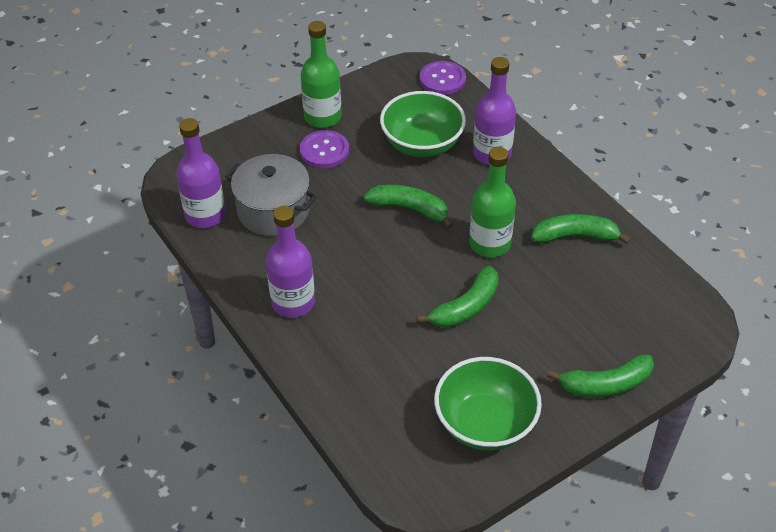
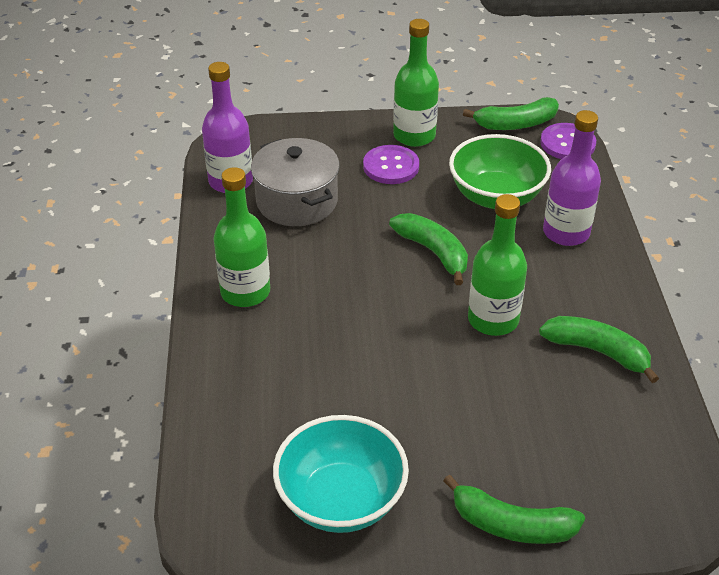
camera: 30 degrees right, 5 degrees down
purple bottle [266,206,315,318] -> green bottle [214,167,270,307]
green banana [417,266,499,328] -> green banana moved to [463,97,559,130]
green bowl [434,357,542,451] -> turquoise bowl [273,415,409,533]

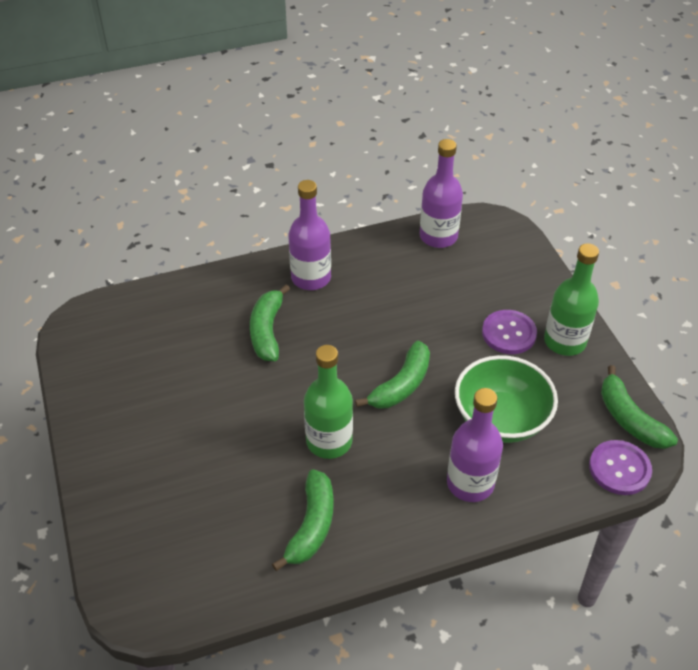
camera: 75 degrees right, 5 degrees up
green bottle [214,167,270,307] -> purple bottle [288,180,331,290]
grey pot [251,138,340,226] -> none
turquoise bowl [273,415,409,533] -> none
green banana [443,475,585,544] -> green banana moved to [250,285,290,361]

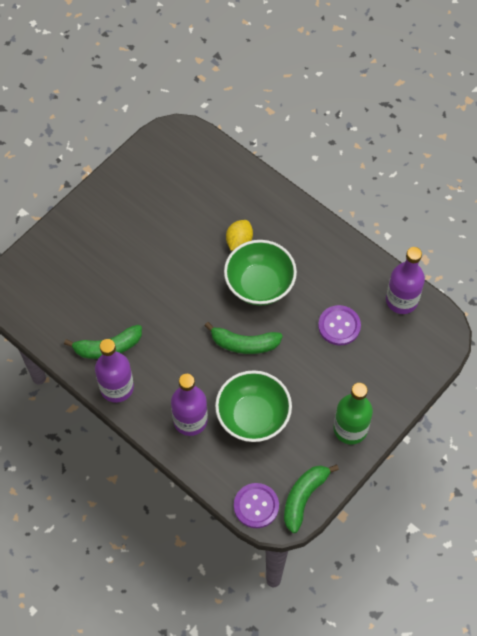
camera: 60 degrees right, 15 degrees up
green banana [250,285,290,361] -> yellow lemon [226,220,253,251]
purple bottle [288,180,331,290] -> purple bottle moved to [95,339,134,403]
green bottle [304,345,353,459] -> none
purple button [482,310,537,354] -> purple button moved to [318,305,361,346]
none -> green bowl [224,240,297,306]

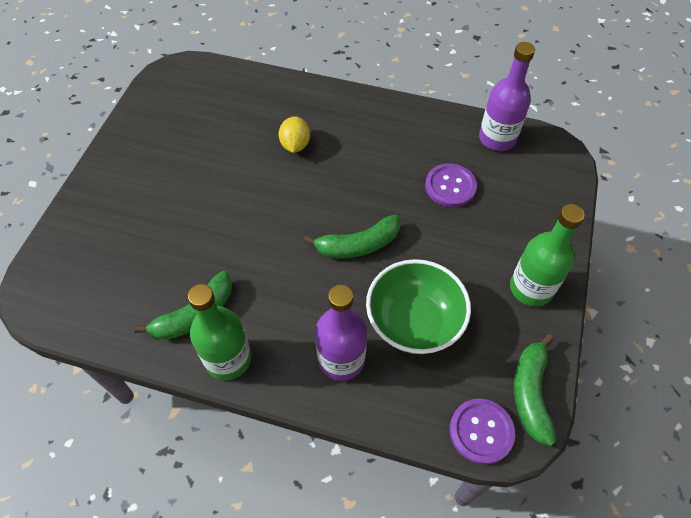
camera: 25 degrees left, 5 degrees down
purple bottle [95,339,134,403] -> green bottle [188,284,251,380]
green bowl [224,240,297,306] -> none

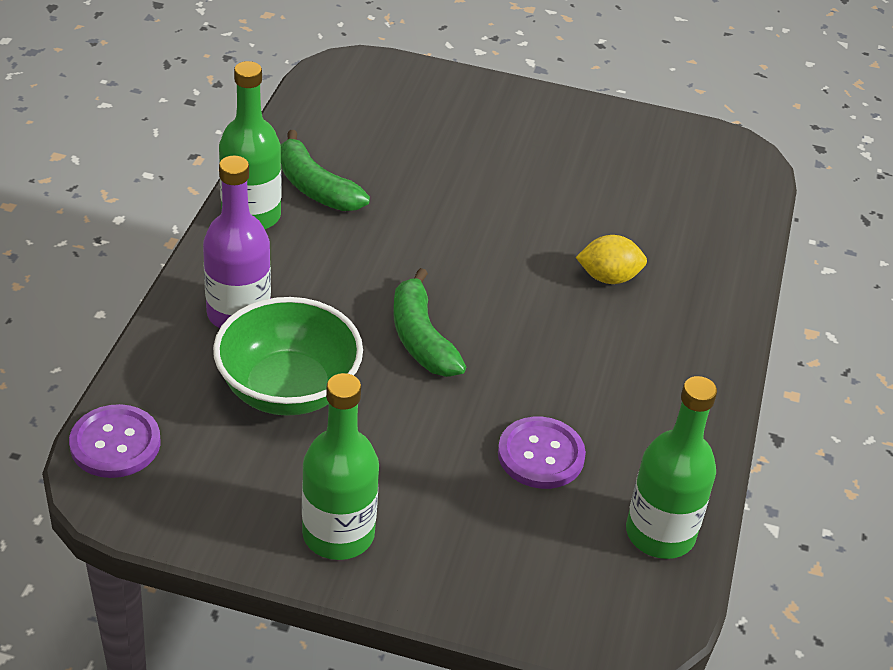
camera: 85 degrees right, 15 degrees down
purple bottle [479,42,535,151] -> green bottle [626,376,717,559]
green banana [514,334,556,446] -> none

